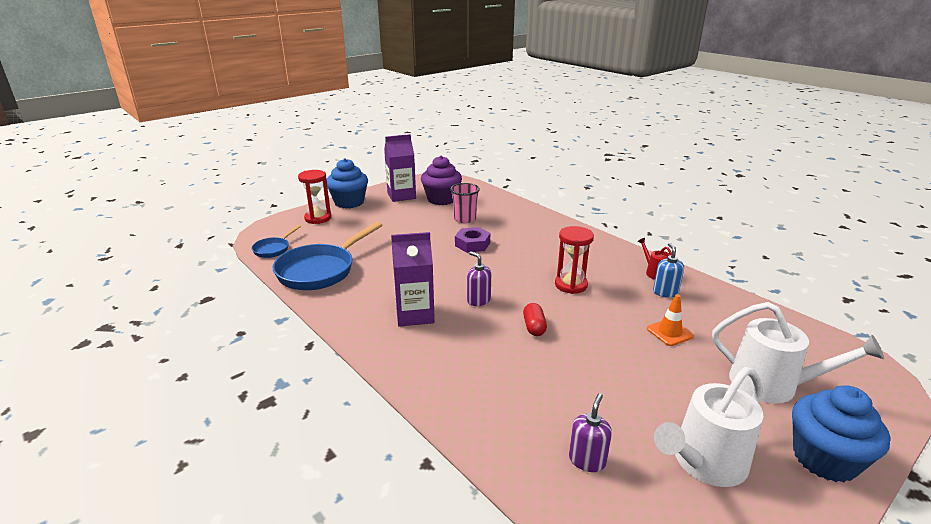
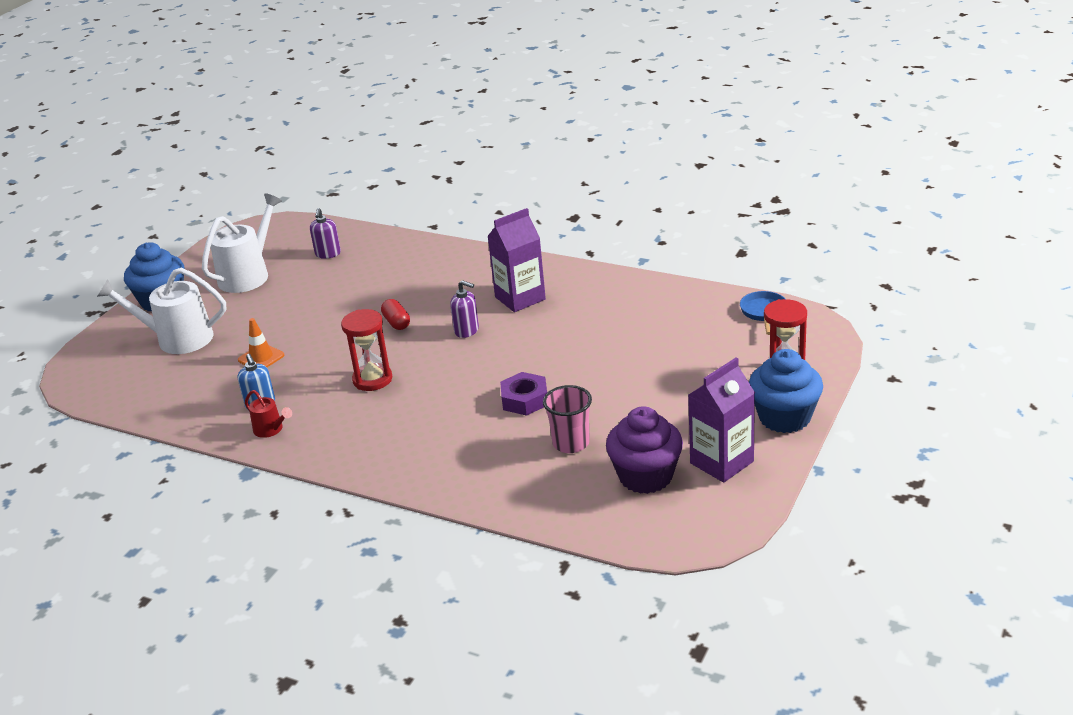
camera: 160 degrees right, 5 degrees up
blue pan [273,222,383,290] -> none

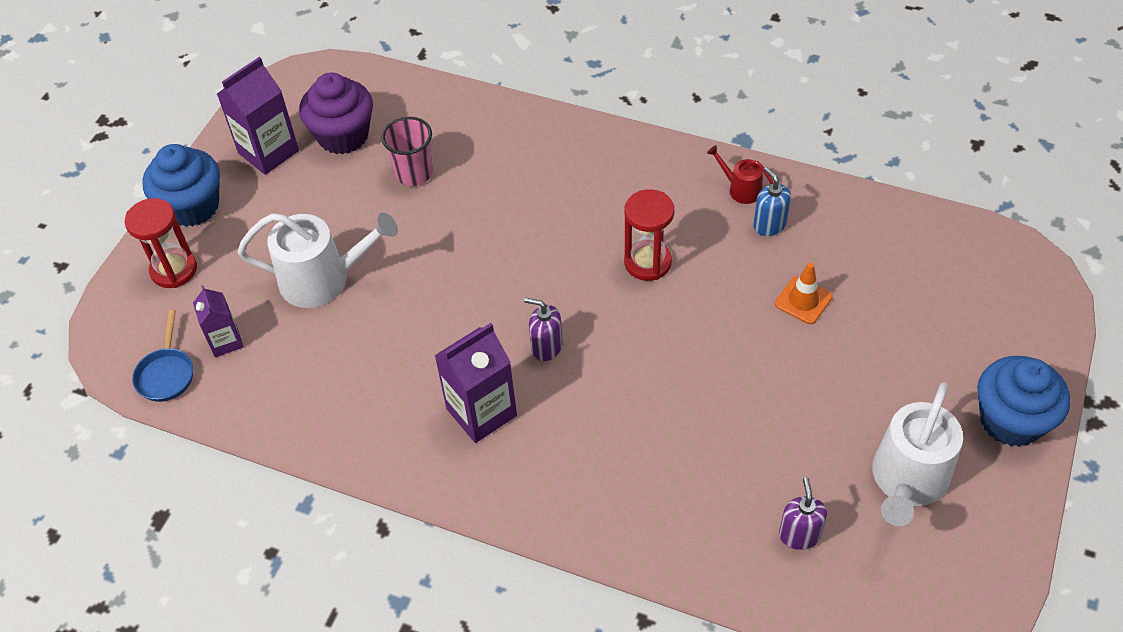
camera: 175 degrees right, 20 degrees up
white watering can [97,268,226,354] -> white watering can moved to [238,213,398,308]
red capsule [381,299,410,330] -> none
purple nut [500,372,547,416] -> none
none -> purple carton [193,285,244,357]

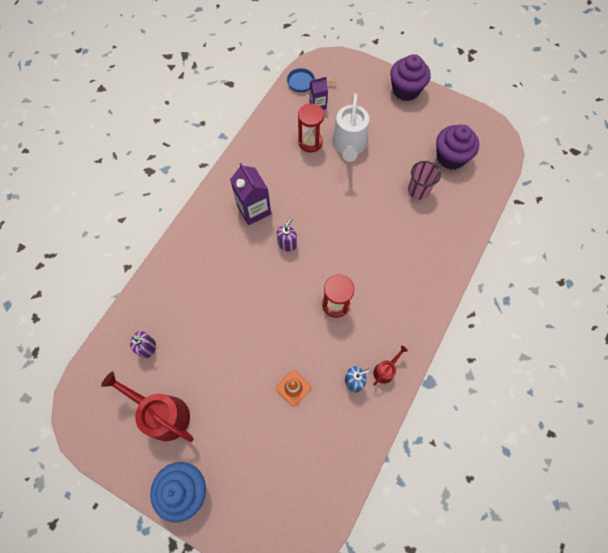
camera: 95 degrees right, 15 degrees up
red hourglass [125,198,197,288] -> red hourglass moved to [298,103,324,152]
blue cupcake [142,144,220,227] -> purple cupcake [390,54,431,101]
purple carton [217,57,299,175] -> none
white watering can [872,382,963,526] -> red watering can [101,371,194,442]

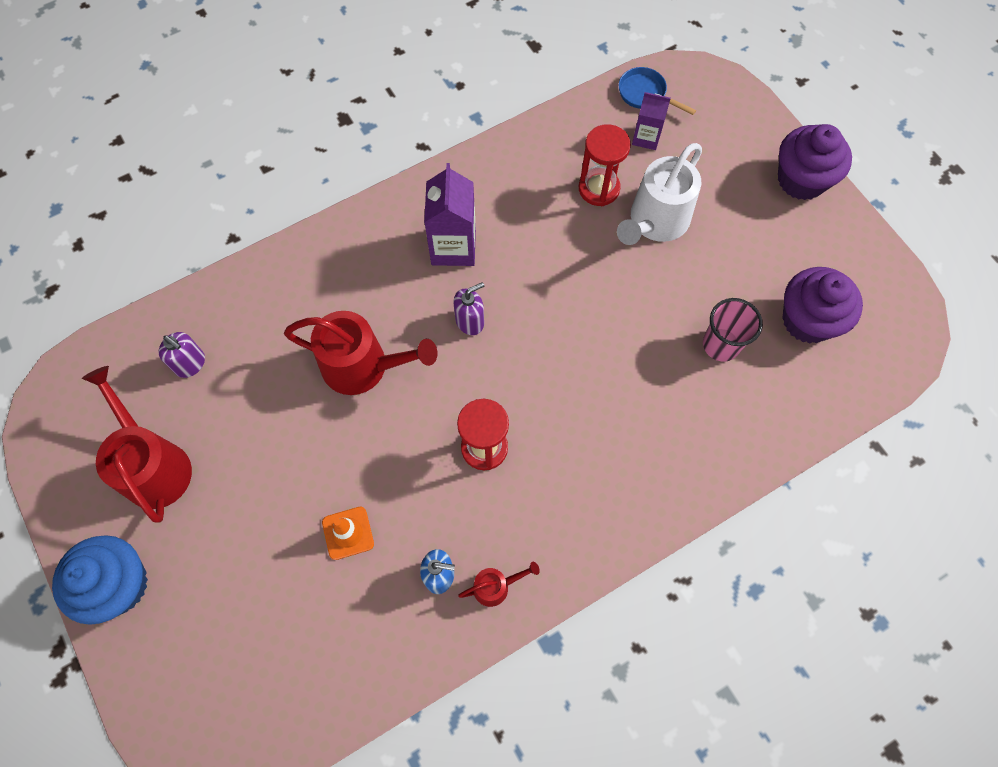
camera: 30 degrees right, 0 degrees up
none -> red watering can [284,311,438,395]

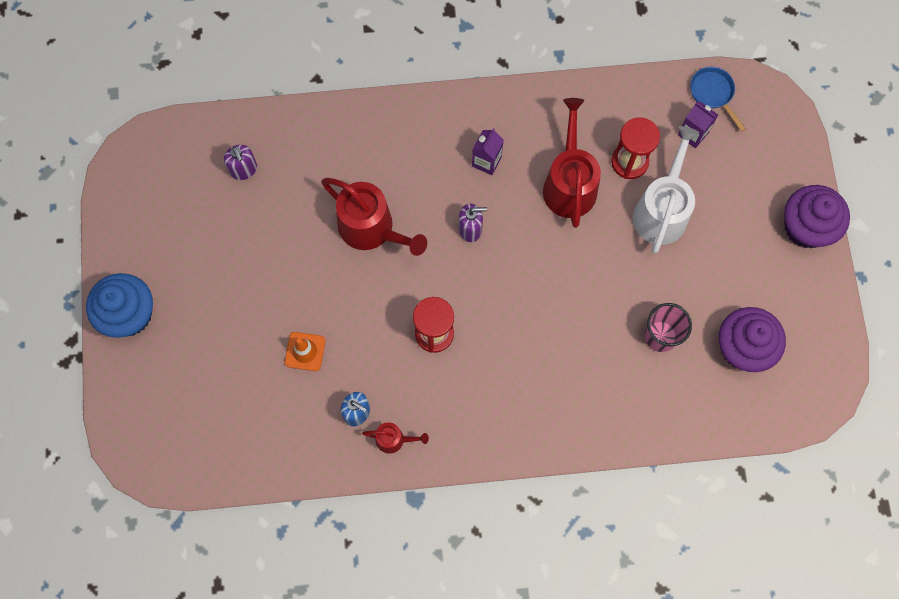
camera: 25 degrees right, 5 degrees up
red watering can [82,366,192,523] -> red watering can moved to [543,98,601,228]
purple carton [424,163,476,266] -> purple carton [472,128,504,175], size x0.60
white watering can [617,143,702,245] -> white watering can turned 135 degrees clockwise [633,126,699,254]

